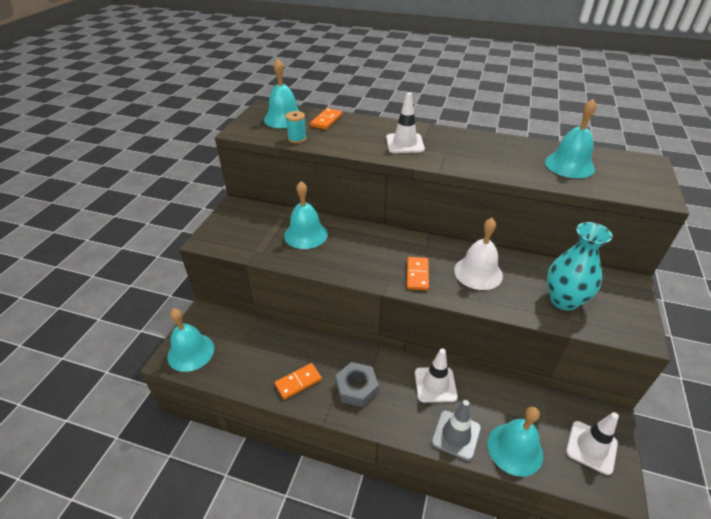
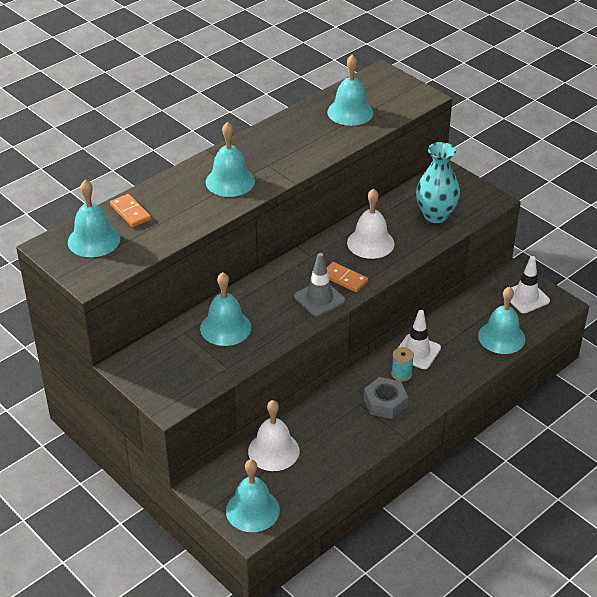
camera: 60 degrees left, 0 degrees up
orange domino [275,363,322,400] -> none
turquoise spool [286,111,307,143] -> turquoise spool moved to [391,347,414,381]
white traffic cone [386,92,425,153] -> turquoise bell [205,122,255,197]
grey traffic cone [431,400,481,461] -> grey traffic cone moved to [294,253,345,316]
none -> white bell [248,400,300,471]

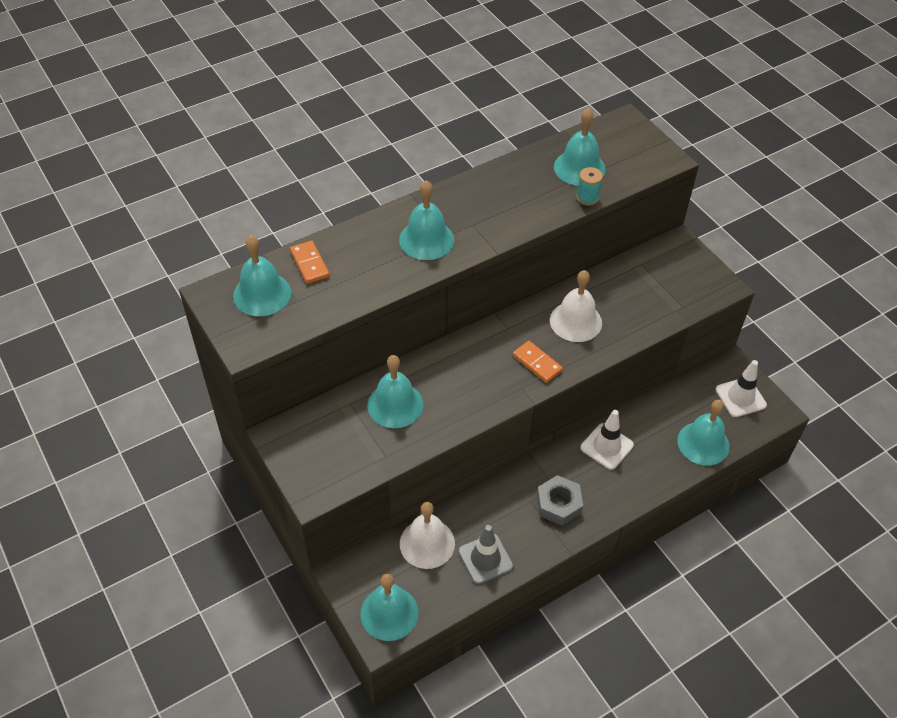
camera: 10 degrees right, 10 degrees up
grey traffic cone [294,253,345,316] -> grey traffic cone moved to [458,525,514,585]
turquoise spool [391,347,414,381] -> turquoise spool moved to [576,167,603,206]
turquoise vase [416,142,460,223] -> none

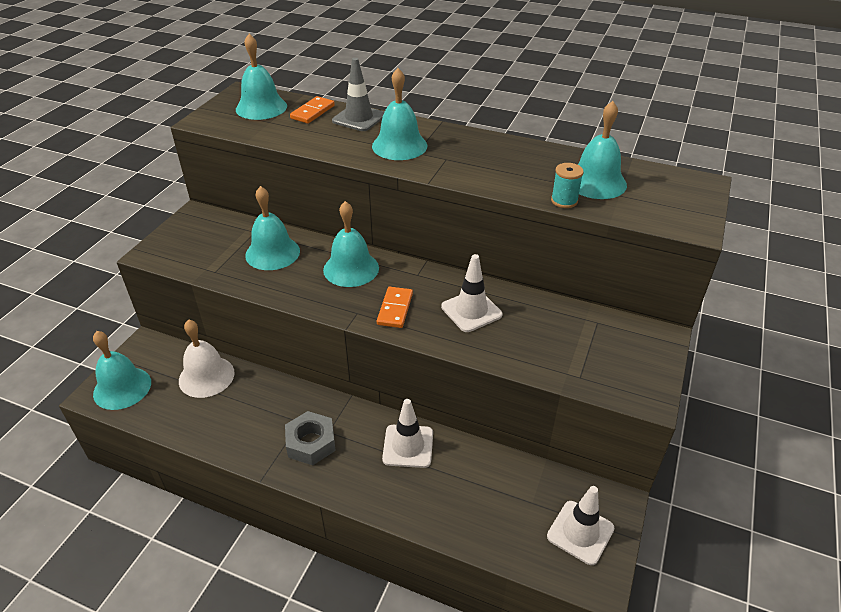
camera: 55 degrees right, 10 degrees down
grey traffic cone [458,525,514,585] -> grey traffic cone moved to [332,58,384,131]
white bell [550,270,602,342] -> white traffic cone [441,254,502,332]
turquoise bell [677,400,729,465] -> turquoise bell moved to [323,201,379,287]

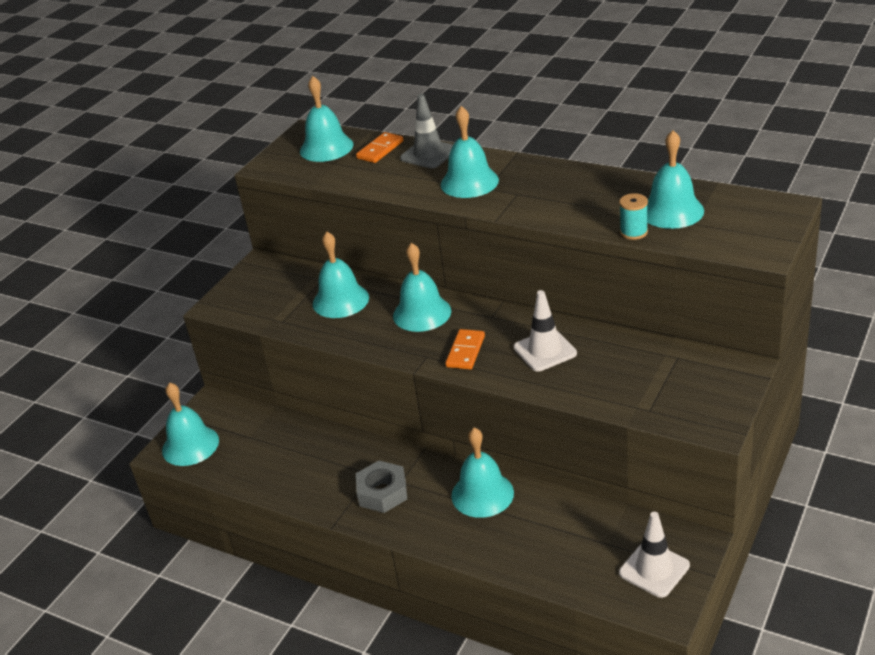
camera: 10 degrees right, 5 degrees down
white bell [179,319,234,398] -> none
white traffic cone [382,399,433,468] -> turquoise bell [451,428,514,518]

